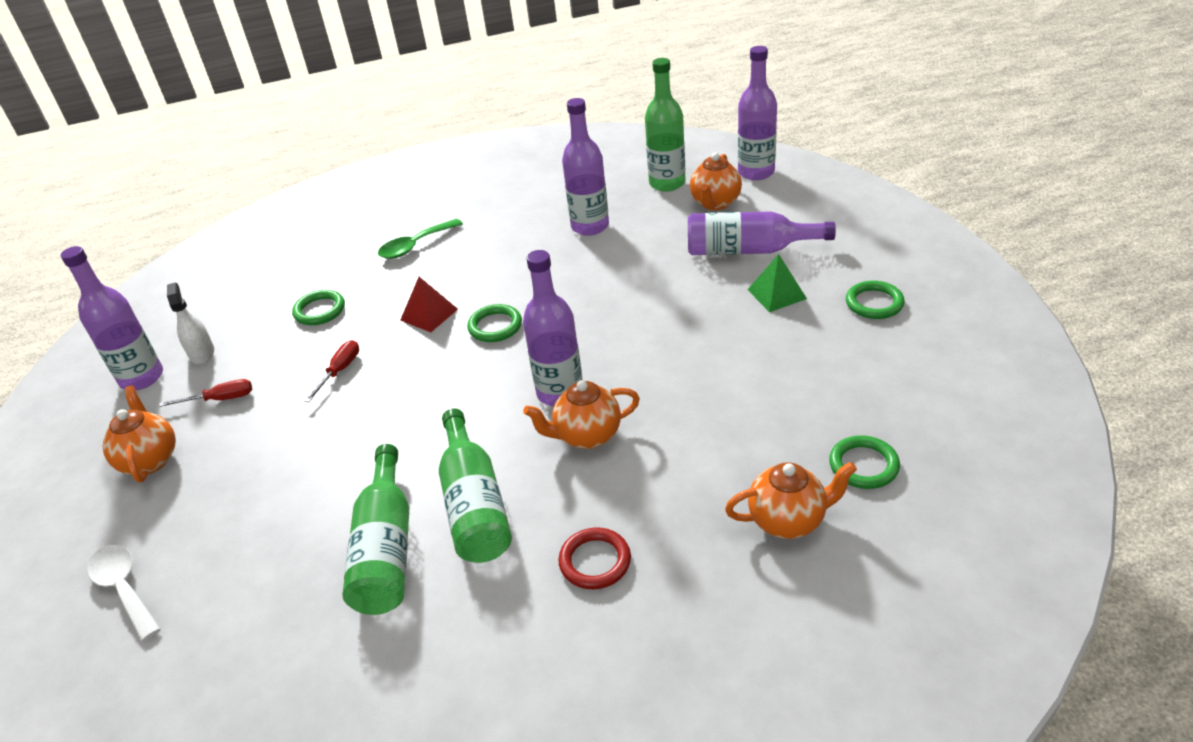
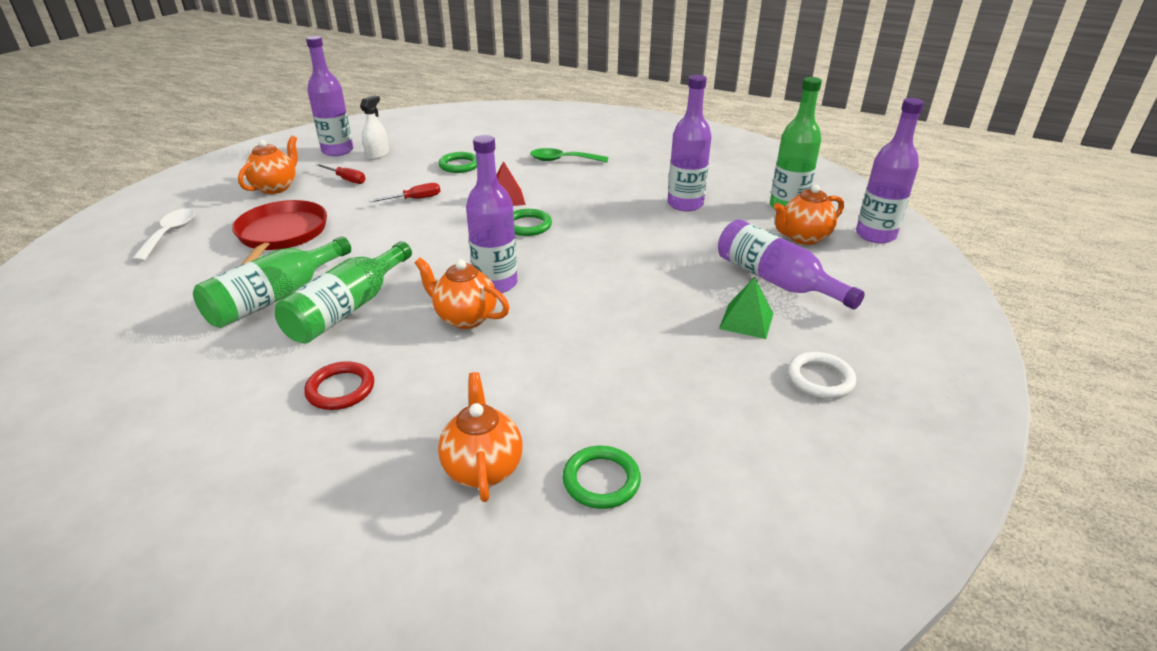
camera: 40 degrees right, 5 degrees down
orange teapot [725,462,857,539] -> orange teapot turned 135 degrees counterclockwise [438,372,523,502]
green ring [846,281,905,319] -> white ring [787,352,856,399]
none -> red pan [232,200,327,265]

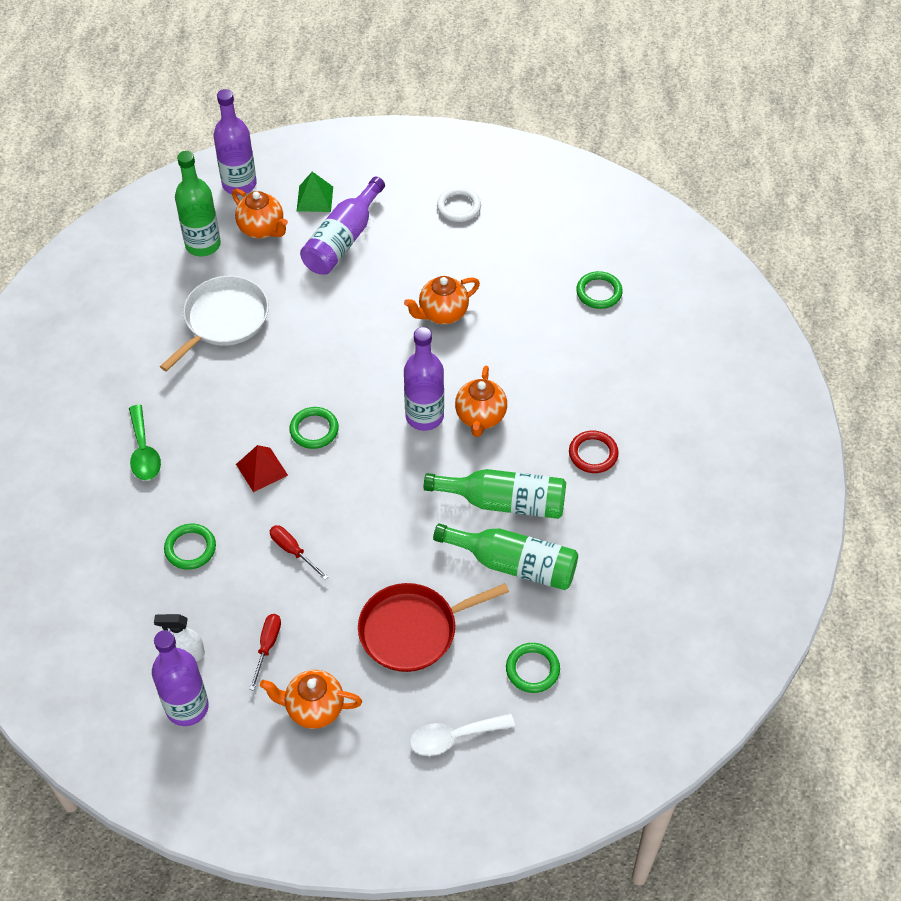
camera: 110 degrees left, 20 degrees up
orange teapot [438,372,523,502] -> orange teapot moved to [404,276,480,324]
purple bottle [667,75,711,211] -> white pan [160,276,269,372]
green pyramid [719,277,773,339] -> green pyramid moved to [297,172,333,212]
none -> green ring [506,643,560,693]

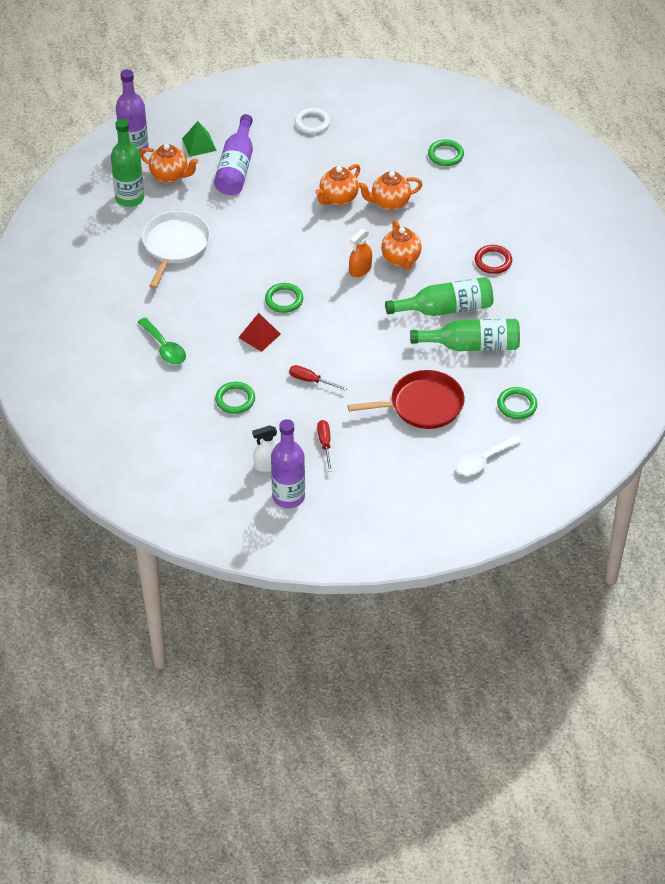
camera: 20 degrees left, 5 degrees down
orange teapot [260,670,362,729] -> orange teapot moved to [358,171,423,211]
red pan [358,583,509,672] -> red pan turned 150 degrees counterclockwise [348,370,465,429]
purple bottle [404,327,444,431] -> orange spray bottle [349,229,372,277]

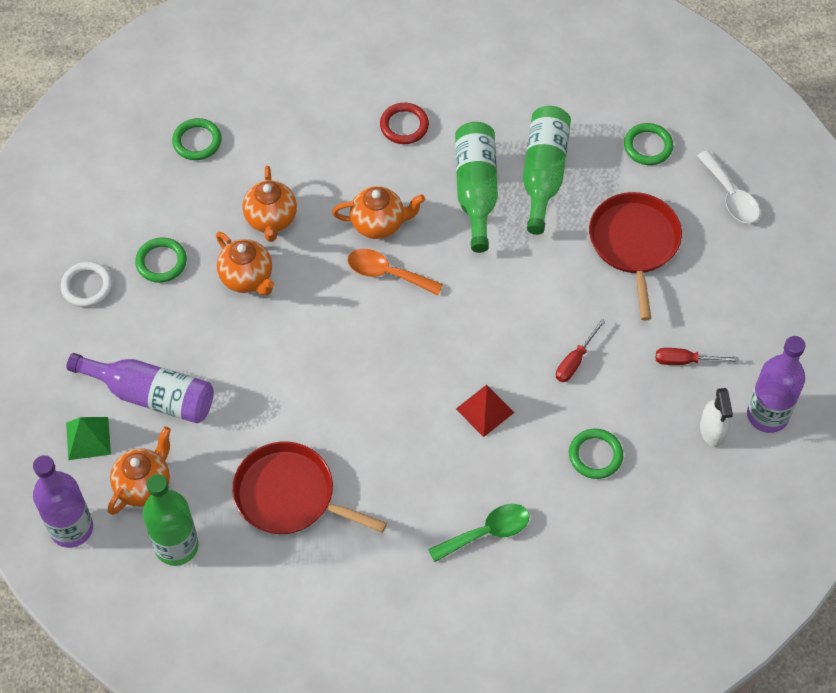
camera: 80 degrees left, 10 degrees up
white pan [142,211,210,289] -> red pan [232,442,387,534]
green ring [265,283,303,313] -> green ring moved to [135,237,187,283]
orange spray bottle [349,229,372,277] -> orange spoon [347,249,443,295]

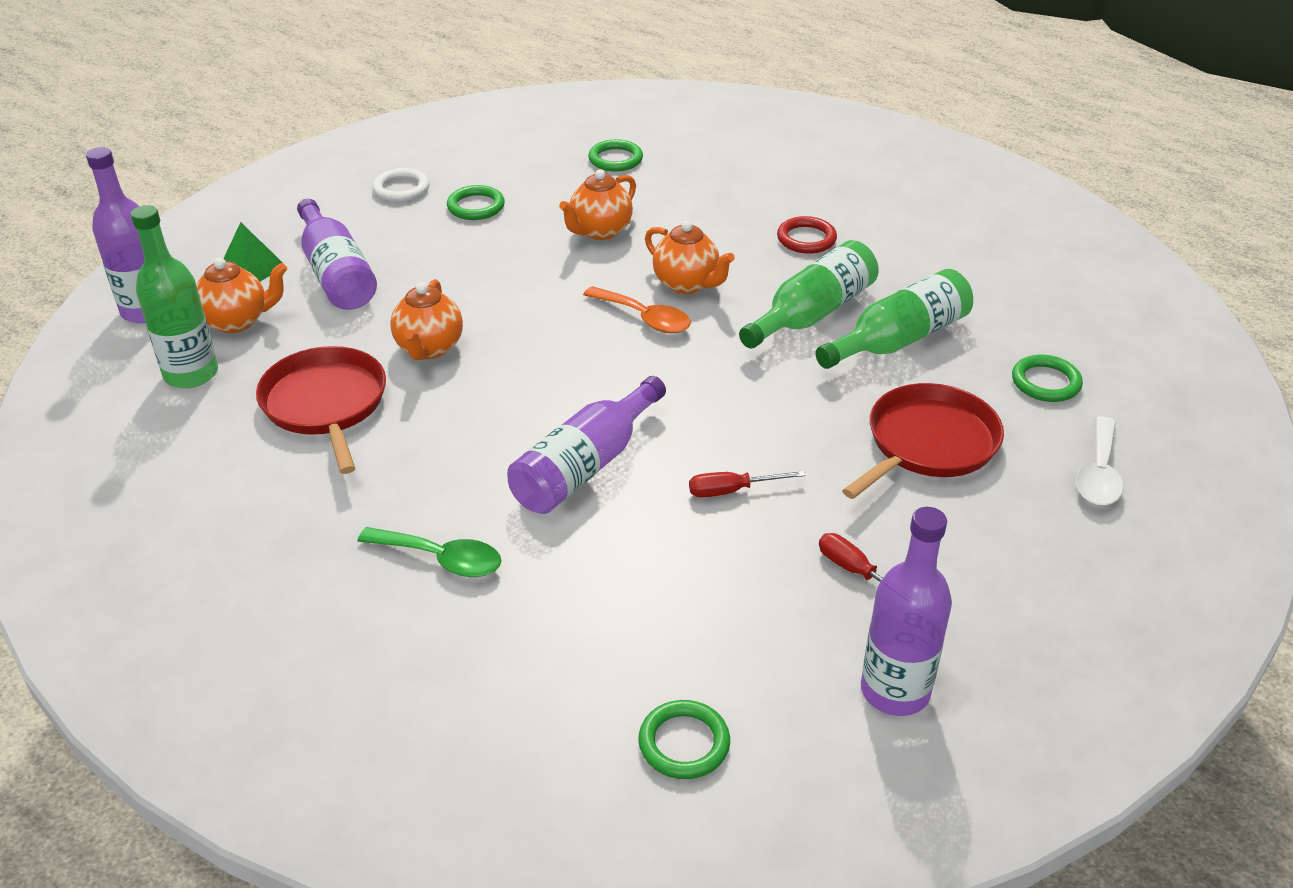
camera: 45 degrees right, 20 degrees down
orange teapot [216,232,274,295] -> orange teapot moved to [390,279,463,360]
orange spoon [347,249,443,295] -> orange spoon turned 150 degrees clockwise [583,286,691,333]
red pyramid [456,385,515,437] -> purple bottle [507,376,666,514]
green ring [569,429,623,479] -> green ring moved to [638,700,730,779]
white spray bottle [700,388,733,447] -> none

